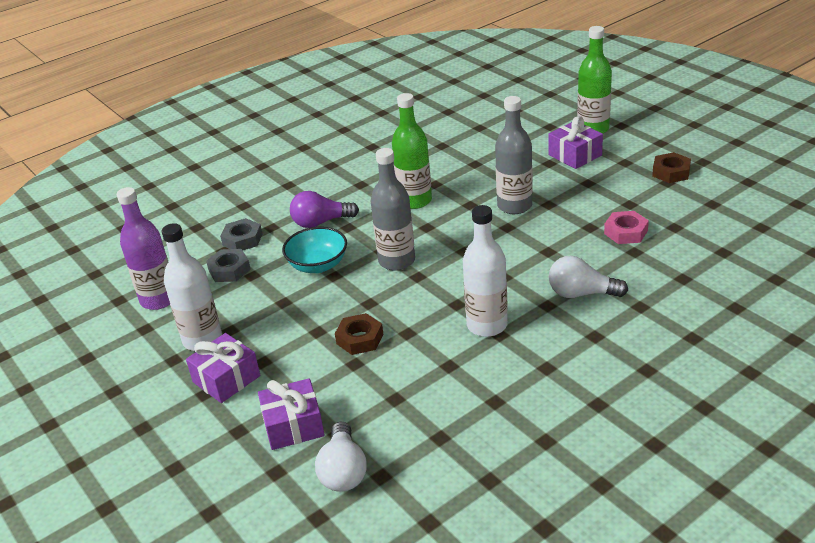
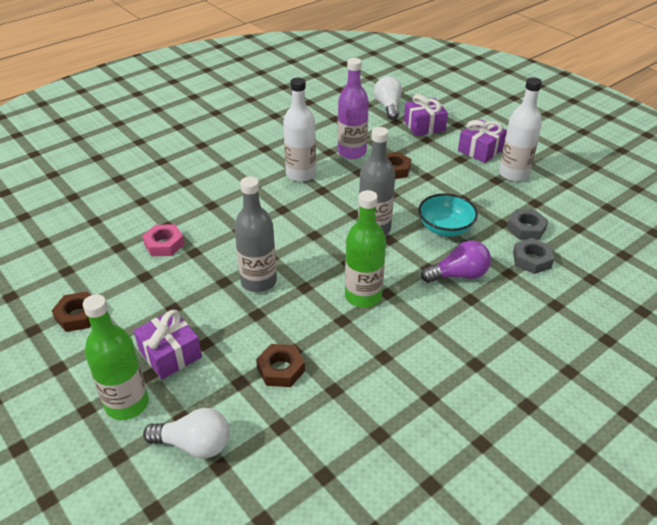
camera: 175 degrees right, 5 degrees up
purple bottle [117,187,170,310] -> purple bottle moved to [338,58,369,159]
white light bulb [549,256,628,298] -> white light bulb moved to [143,408,229,458]
none -> brown nut [256,344,305,387]

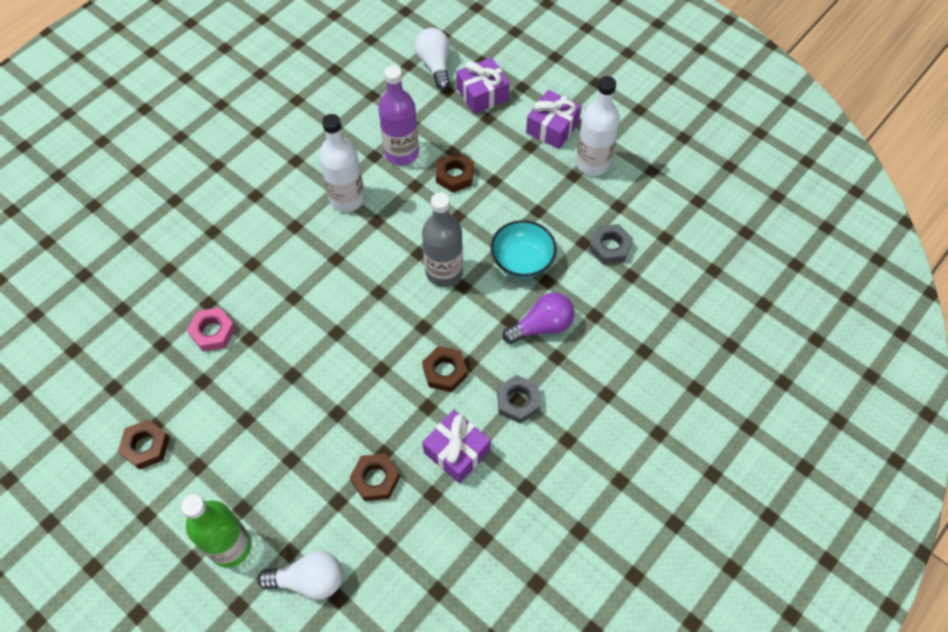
camera: 10 degrees left, 20 degrees up
purple gift [134,310,202,379] -> purple gift moved to [422,410,491,483]
grey bottle [234,176,277,292] -> none
green bottle [345,190,386,308] -> brown nut [422,346,468,392]
grey nut [513,238,554,274] -> grey nut moved to [497,375,540,424]

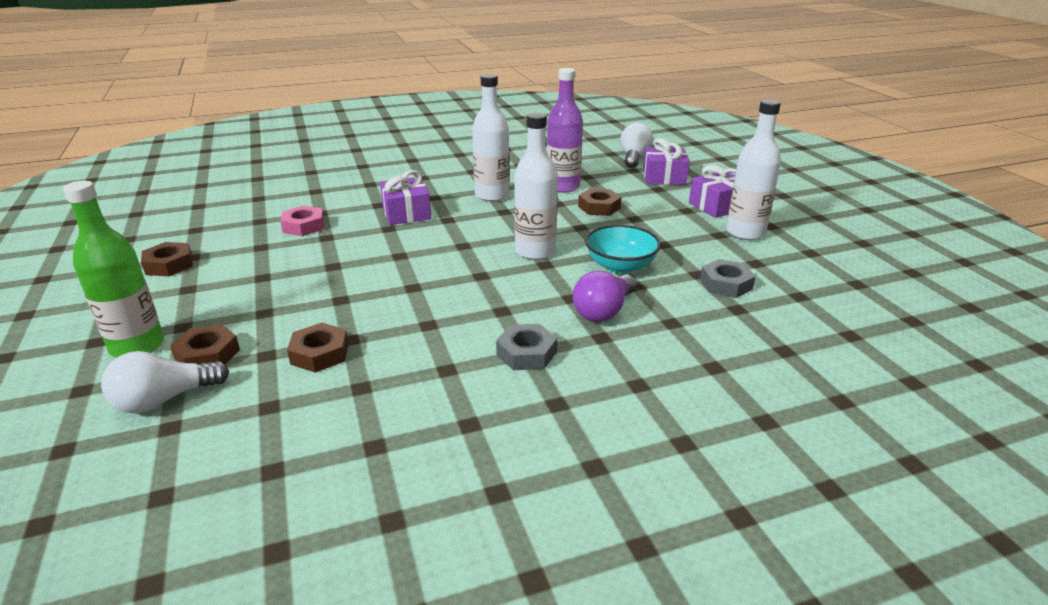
camera: 30 degrees right, 30 degrees down
white light bulb [258,551,342,600] -> white light bulb turned 120 degrees clockwise [101,351,229,413]
grey bottle [422,192,463,287] -> white bottle [514,112,558,260]
brown nut [422,346,468,392] -> brown nut moved to [170,324,240,364]
purple gift [422,410,491,483] -> purple gift moved to [380,170,431,225]
purple light bulb [503,292,575,344] -> purple light bulb turned 120 degrees clockwise [573,271,636,322]

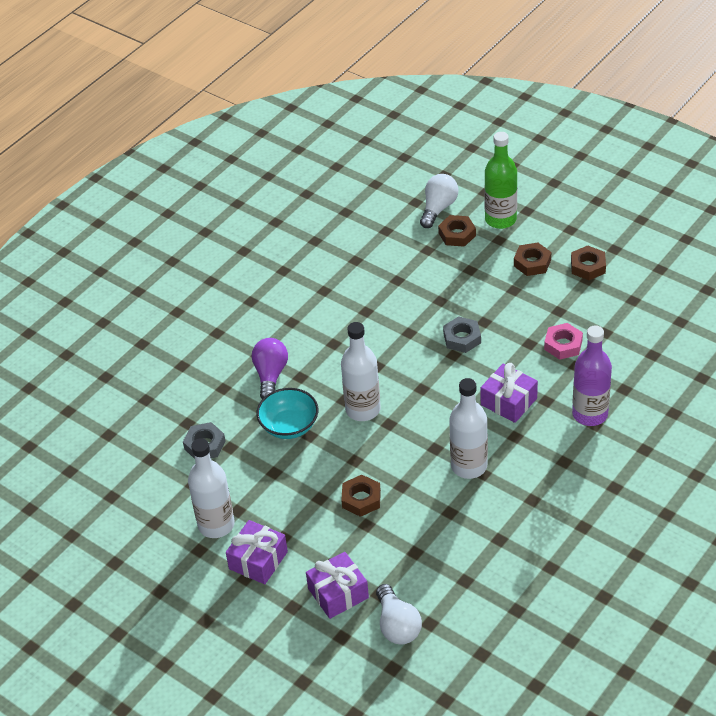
camera: 150 degrees right, 15 degrees up
brown nut [287,323,348,373] -> brown nut moved to [514,242,551,276]
grey nut [496,324,557,370] -> grey nut moved to [443,316,481,353]
purple bottle [547,68,583,193] -> purple bottle moved to [572,325,612,426]

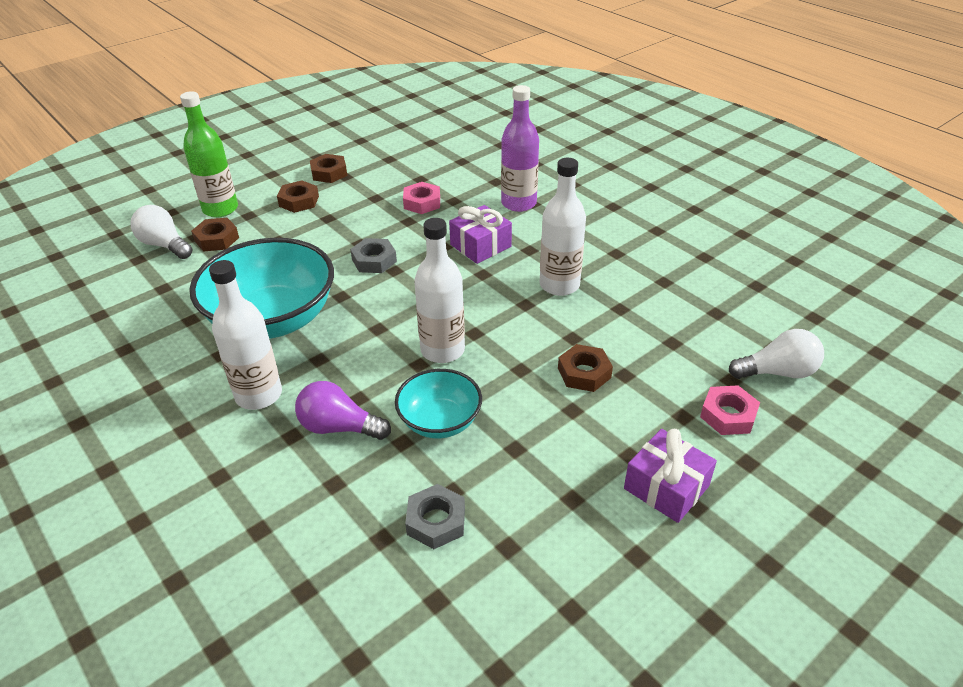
camera: 80 degrees left, 5 degrees down
white bottle [188,438,235,538] -> white bottle moved to [209,260,282,410]
purple gift [306,552,369,619] -> pink nut [700,385,760,435]
none -> turquoise bowl [189,238,334,339]

